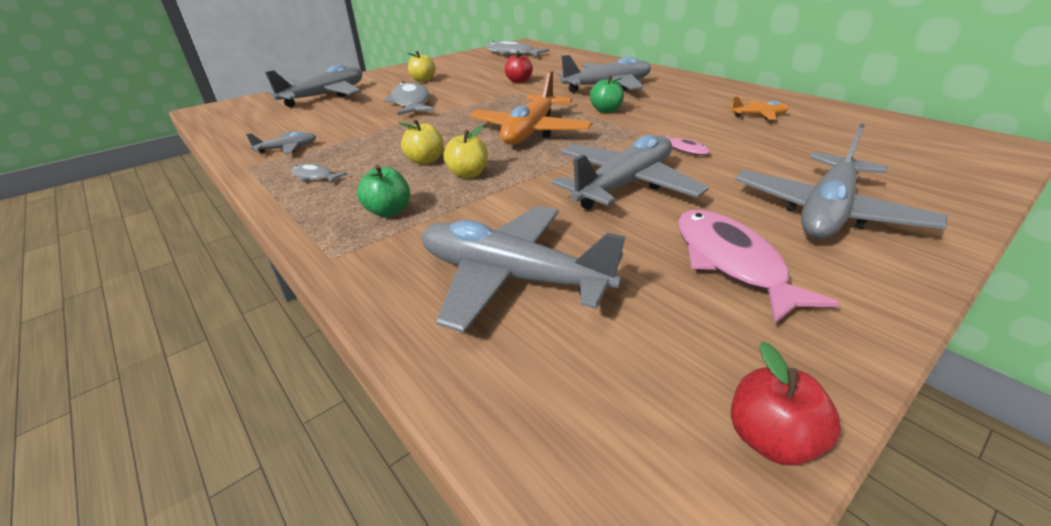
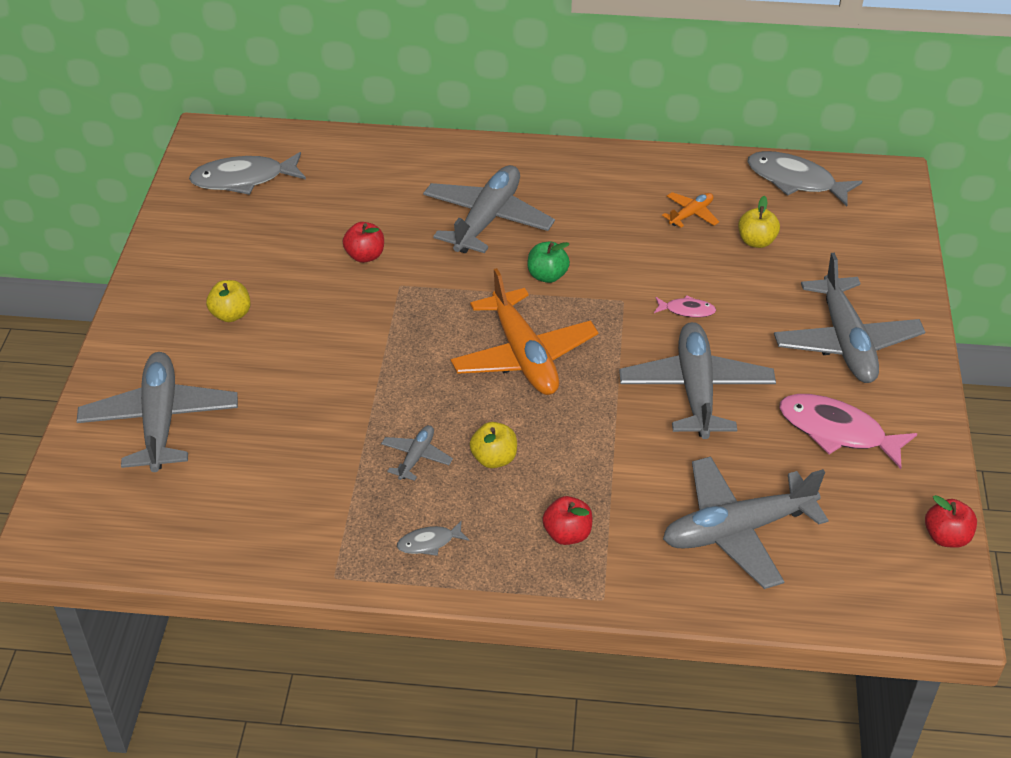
camera: 45 degrees left, 10 degrees up
grey plane [246,131,316,154] -> grey plane moved to [381,425,453,481]
green apple [357,165,410,217] -> red apple [542,496,593,545]
grey fish [383,82,434,115] -> grey fish moved to [747,151,863,206]
yellow apple [443,125,488,179] -> yellow apple moved to [738,196,780,248]

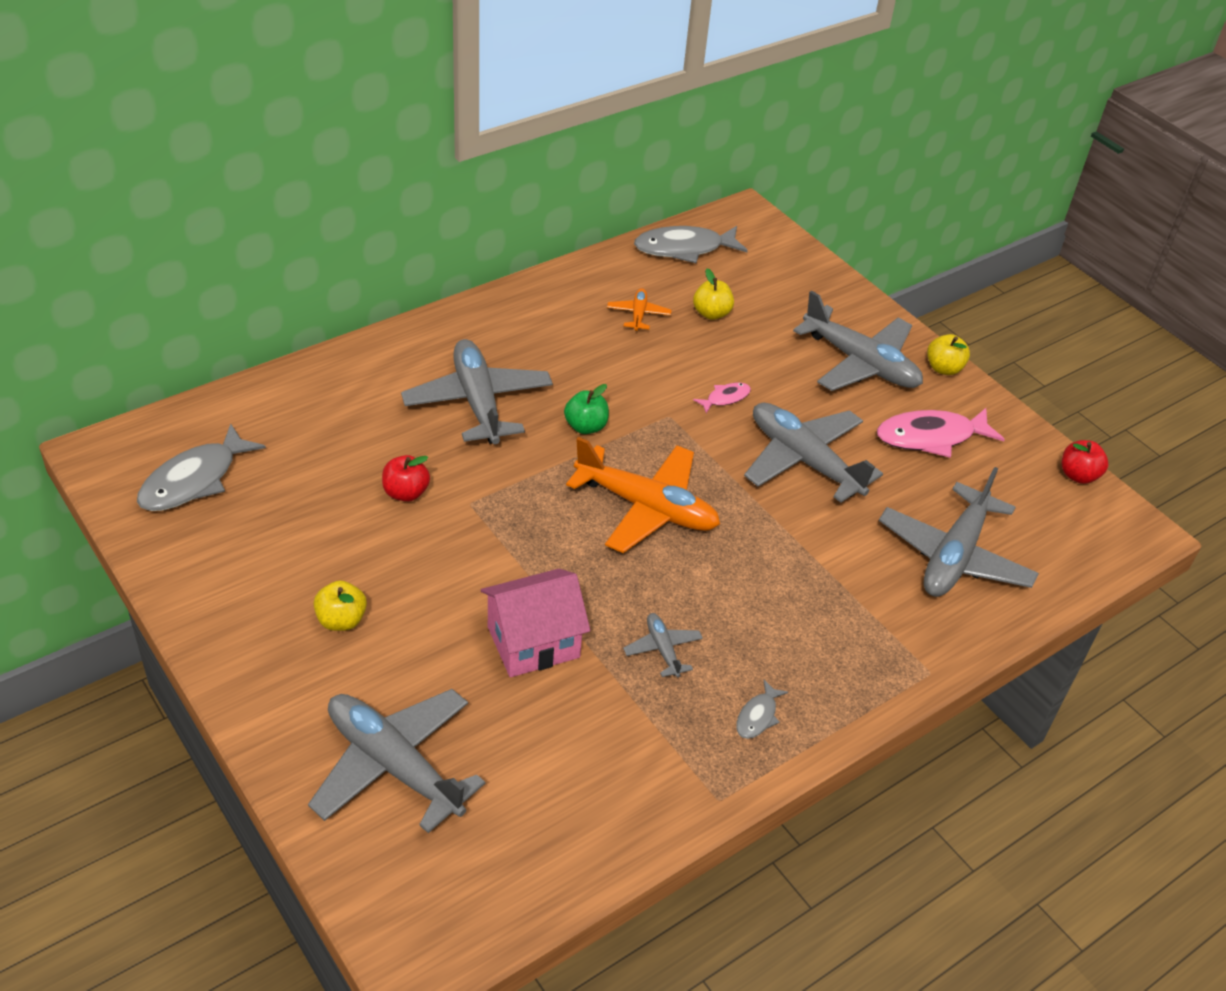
camera: 45 degrees left, 0 degrees up
yellow apple [469,422,517,468] -> yellow apple moved to [927,334,970,375]
red apple [542,496,593,545] -> none
none -> pink house [481,569,590,677]

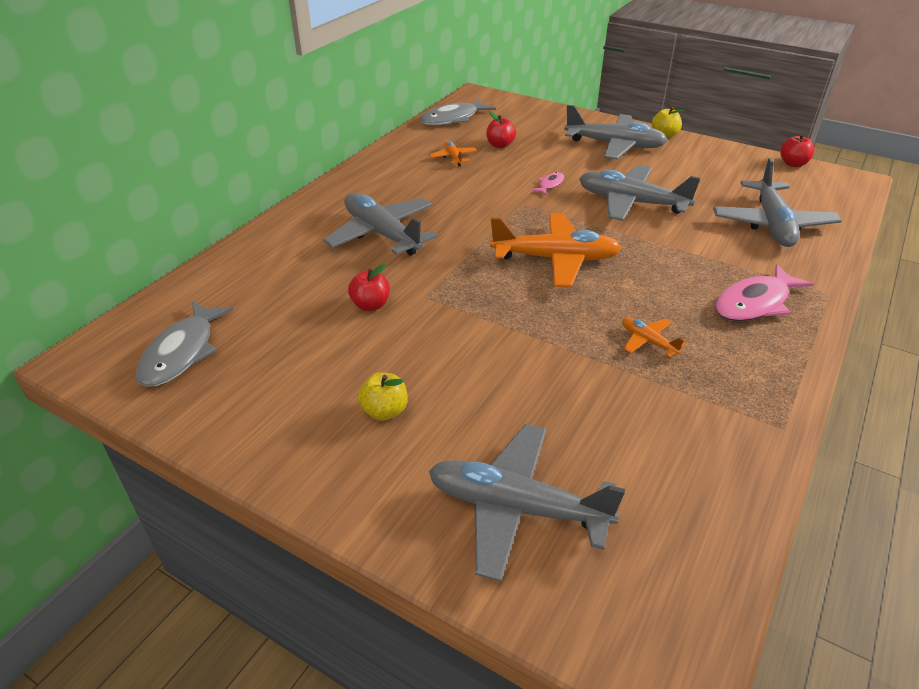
camera: 20 degrees left, 5 degrees down
pink house [481,569,590,677] -> none
green apple [564,384,609,434] -> none
grey plane [623,613,703,678] -> orange plane [622,317,686,358]
yellow apple [693,268,734,320] -> red apple [486,112,516,148]
grey fish [736,680,788,739] -> none
pink fish [877,408,1005,458] -> pink fish moved to [715,264,814,321]

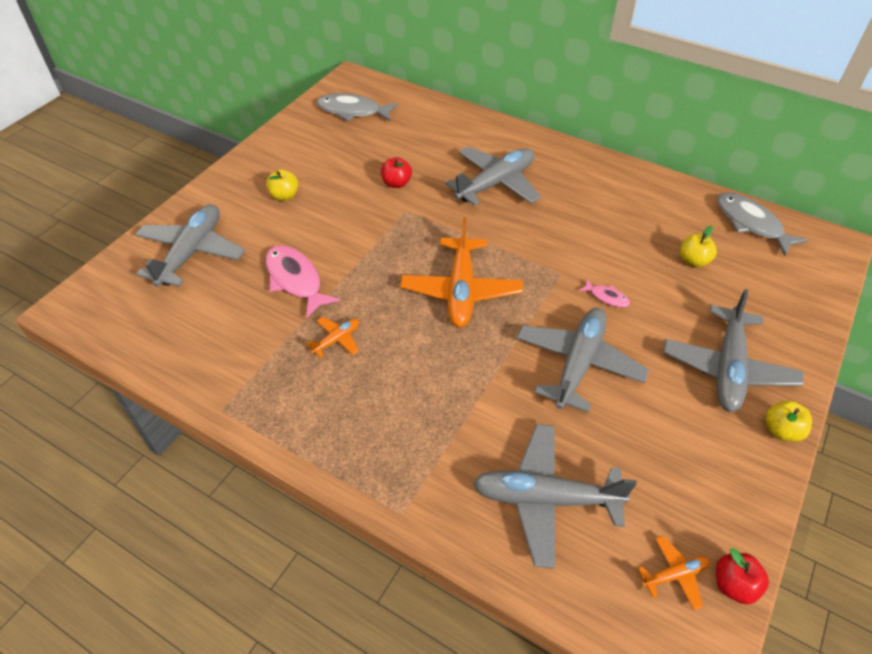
camera: 90 degrees right, 10 degrees up
orange plane [429,141,477,166] -> orange plane moved to [638,535,710,611]
red apple [486,112,516,148] -> yellow apple [680,226,717,267]
pink fish [715,264,814,321] -> pink fish moved to [266,245,340,319]

